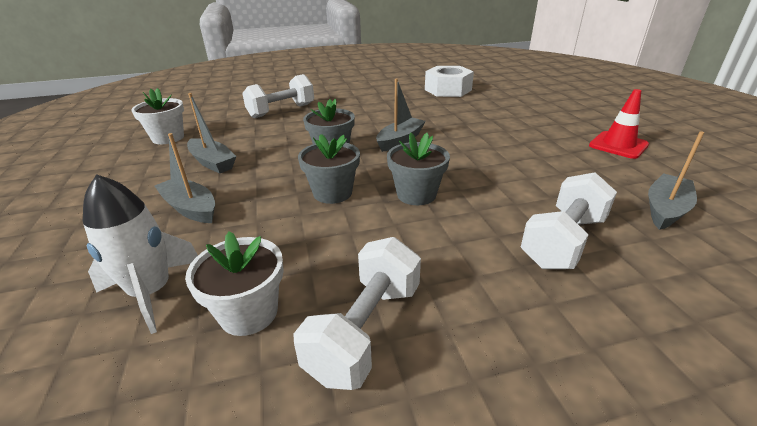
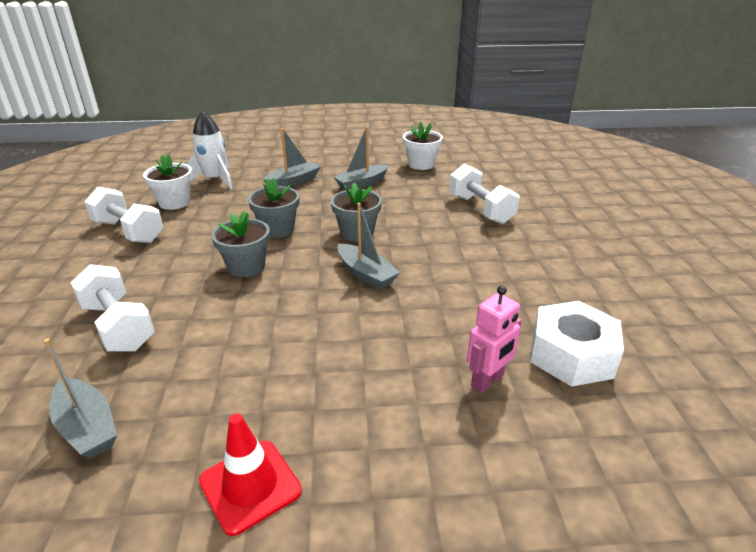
camera: 100 degrees right, 0 degrees up
none -> pink robot [467,285,522,393]

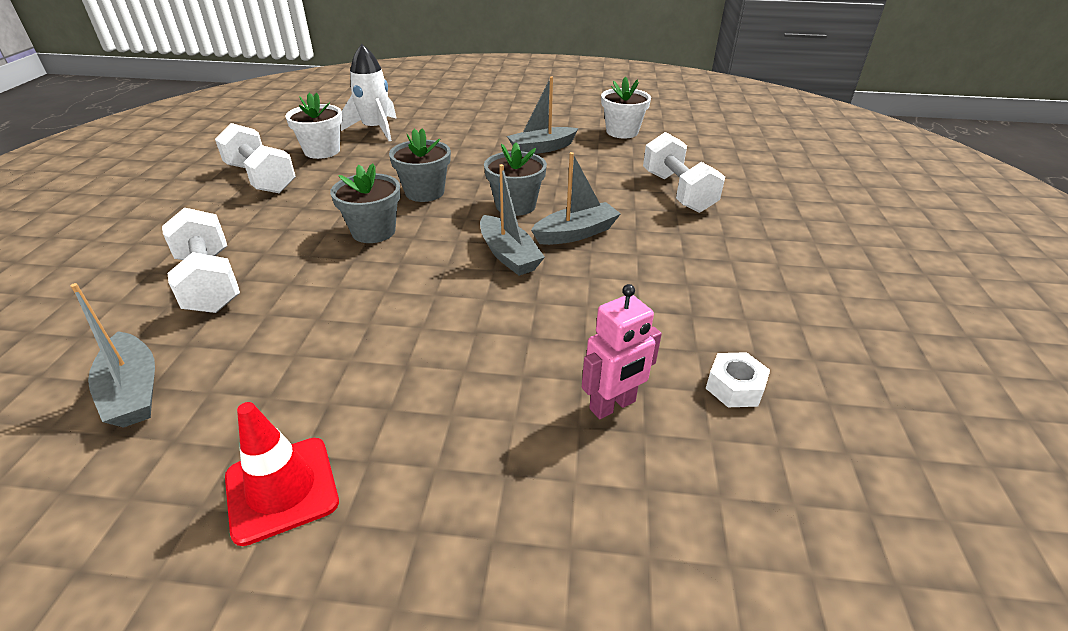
camera: 10 degrees right, 5 degrees up
grey boat [263,128,320,187] -> grey boat moved to [531,152,621,245]
white nut [530,301,624,387] -> white nut [706,352,770,407], size x0.51

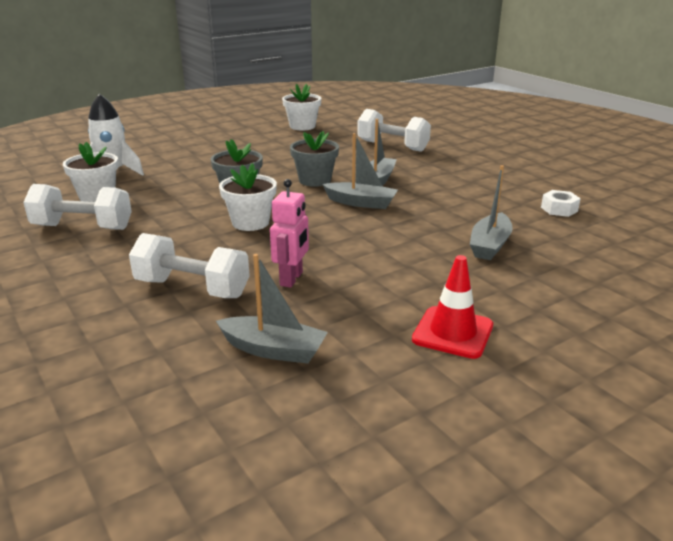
camera: 40 degrees left, 10 degrees down
grey flower pot [330,163,401,243] -> white flower pot [219,163,277,231]
grey boat [507,77,579,154] -> grey boat moved to [470,165,513,260]
pink robot [582,284,662,419] -> pink robot moved to [270,179,309,288]

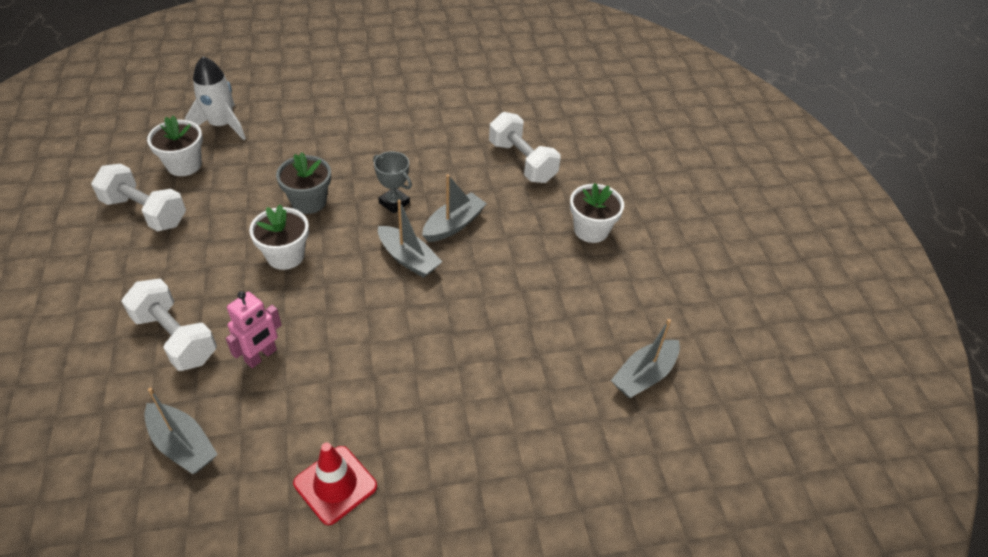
camera: 20 degrees right, 20 degrees up
white flower pot [282,84,321,130] -> white flower pot moved to [570,183,624,243]
grey flower pot [290,131,339,187] -> grey trophy [373,151,412,214]
grey boat [470,165,513,260] -> grey boat moved to [611,319,680,399]
white nut [541,190,581,217] -> none

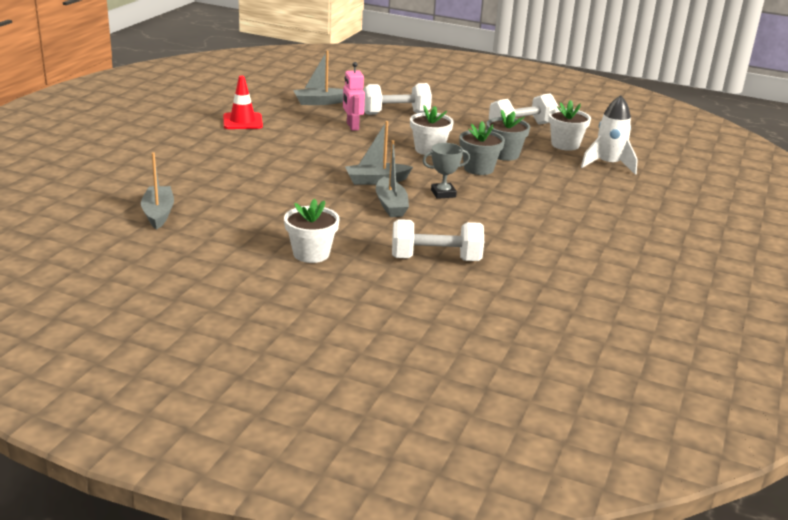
camera: 125 degrees right, 20 degrees down
none -> grey flower pot [486,110,530,161]

